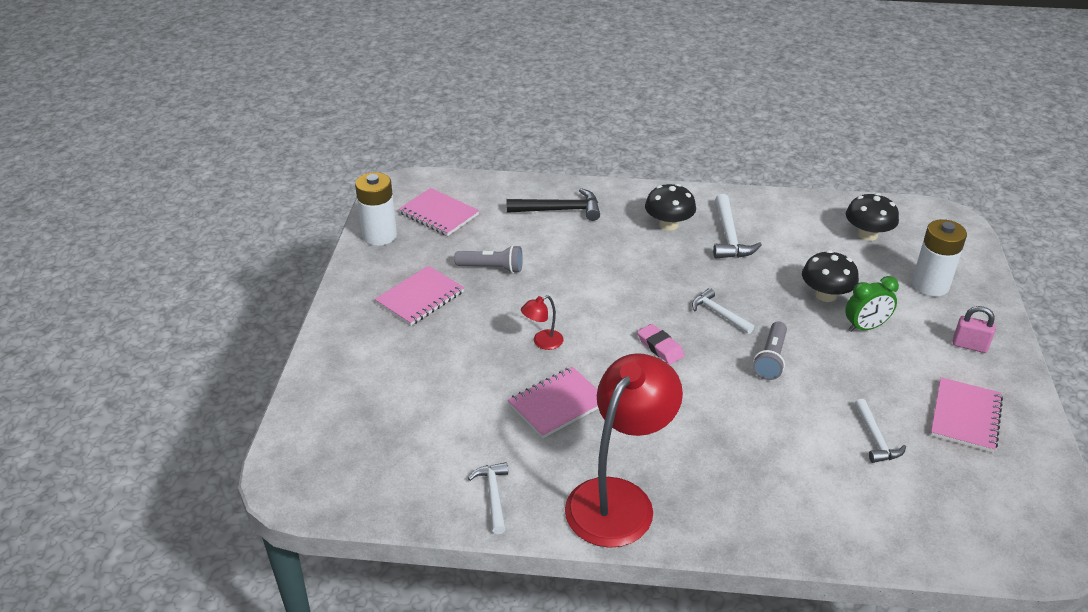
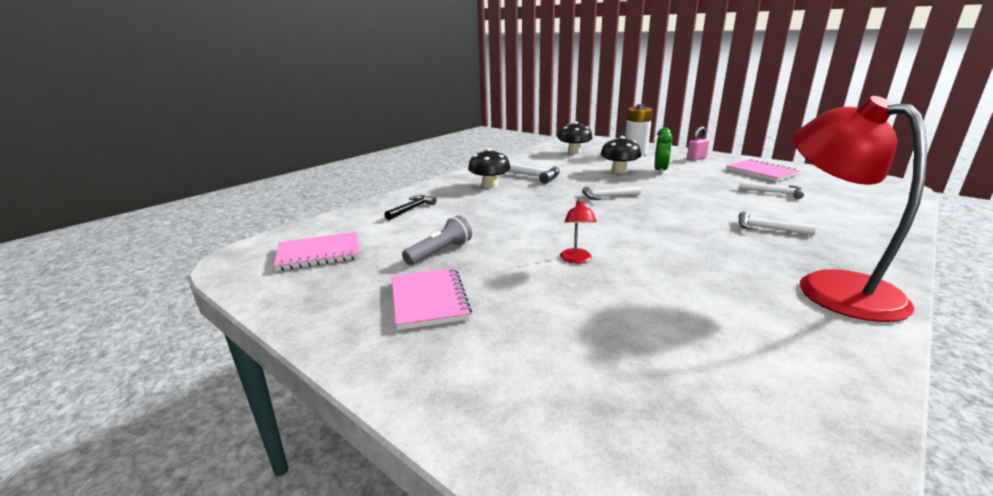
camera: 55 degrees left, 15 degrees down
white battery [355,172,397,246] -> none
white hammer [468,462,508,534] -> white hammer moved to [738,212,816,235]
black hammer [507,188,600,221] -> black hammer [385,195,437,220], size x0.66
pink notebook [508,367,598,439] -> none
pink eraser [637,324,685,364] -> none
grey flashlight [753,321,787,380] -> none

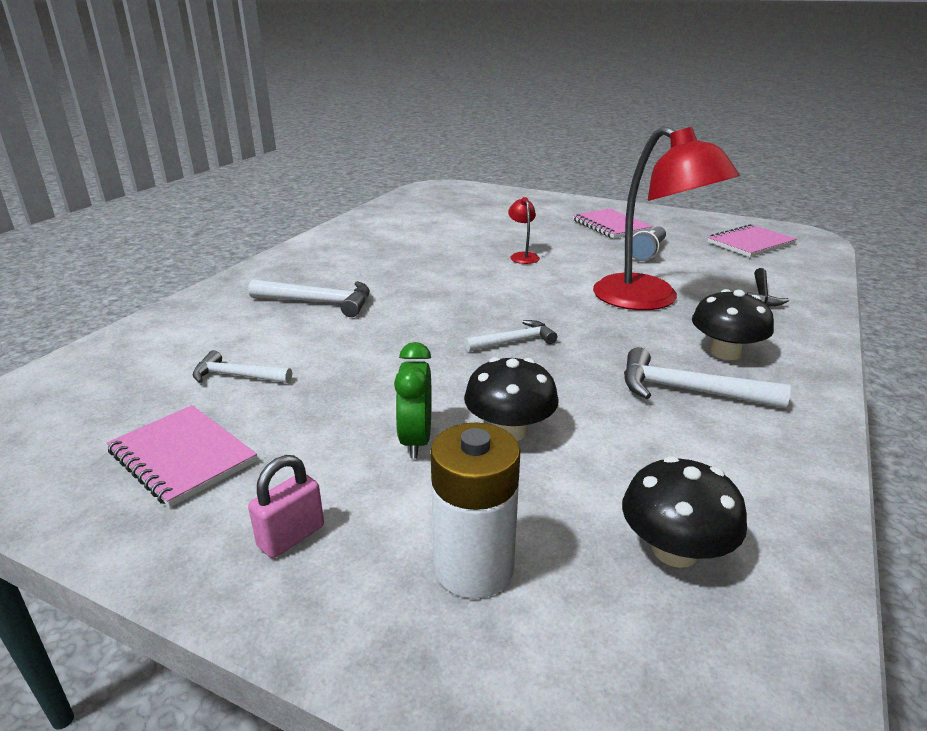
camera: 165 degrees right, 5 degrees up
white hammer [738,212,816,235] -> white hammer [249,279,370,317], size x1.52
red lamp [793,96,927,322] -> red lamp moved to [593,126,740,310]

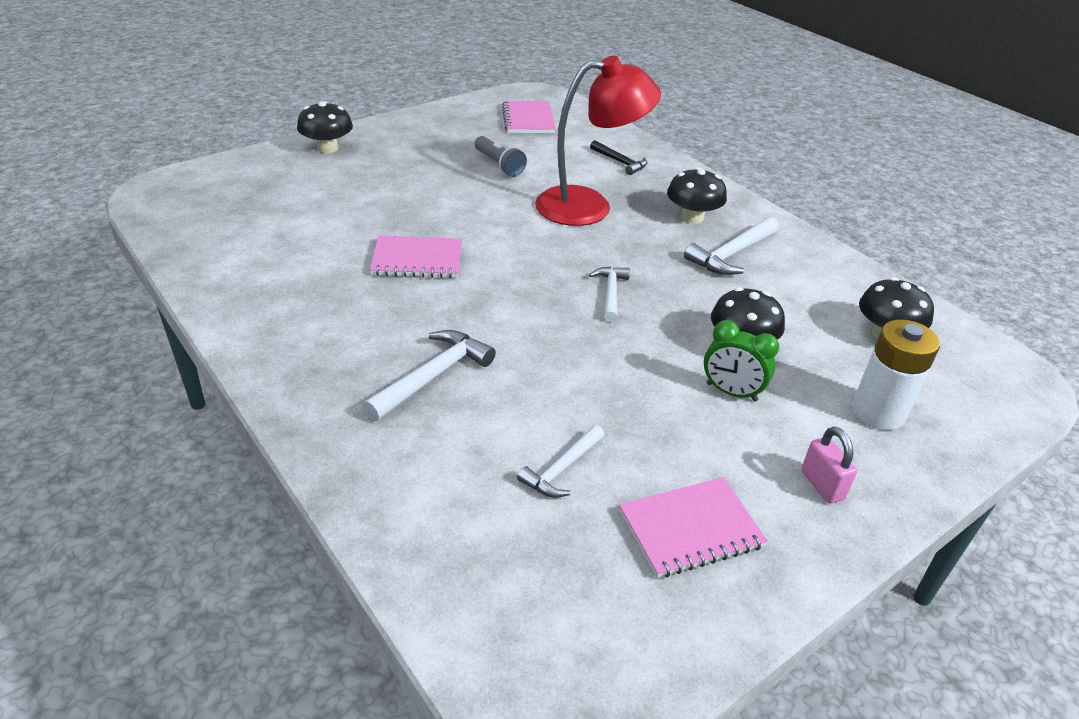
camera: 65 degrees left, 10 degrees up
red lamp [508,197,540,264] -> none
pink notebook [573,208,653,239] -> pink notebook moved to [370,236,462,278]
none -> black mushroom [297,101,353,153]

